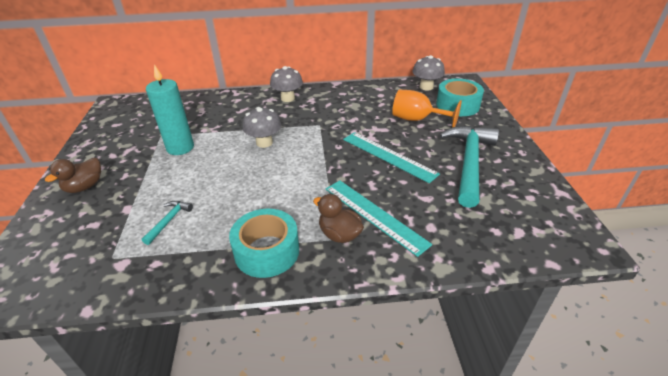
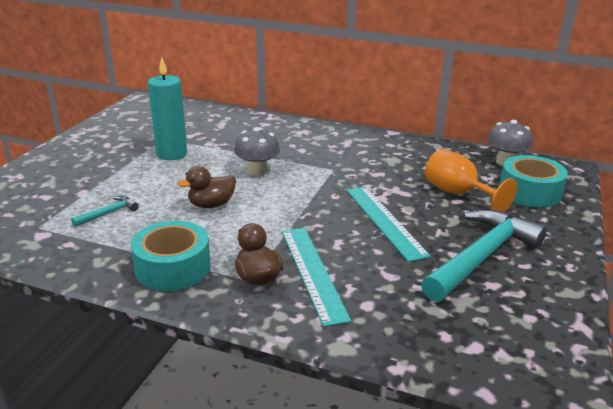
camera: 25 degrees right, 10 degrees down
brown duck [45,158,101,193] -> brown duck moved to [178,166,236,208]
grey mushroom [270,66,303,102] -> none

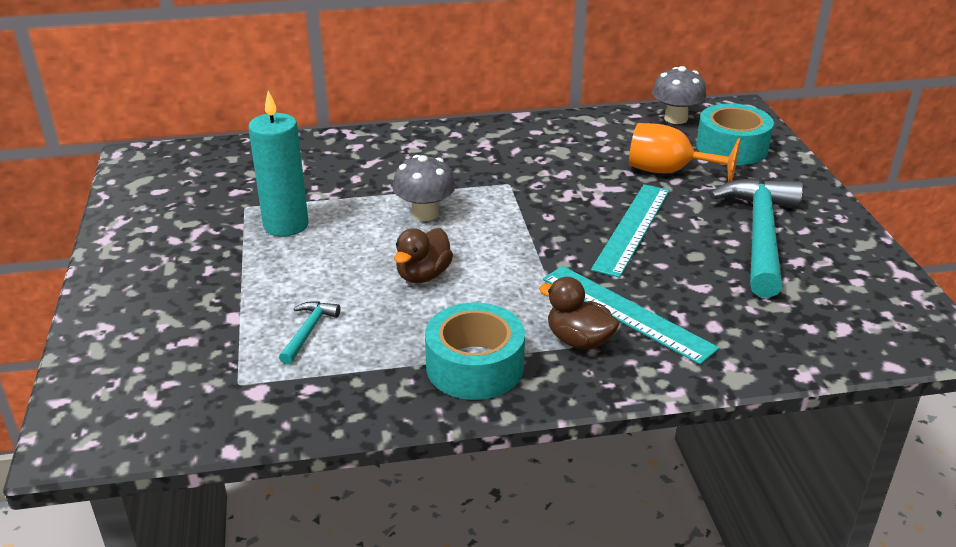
camera: 30 degrees left, 5 degrees up
turquoise ruler [347,186,431,262] -> turquoise ruler turned 75 degrees clockwise [591,184,670,278]

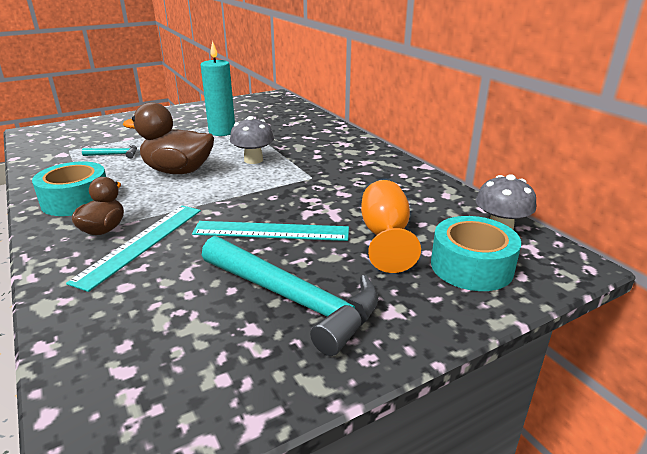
camera: 70 degrees right, 5 degrees down
brown duck [394,228,453,283] -> brown duck [123,102,214,174], size x1.67
turquoise hammer [709,178,803,298] -> turquoise hammer turned 45 degrees clockwise [202,236,379,356]

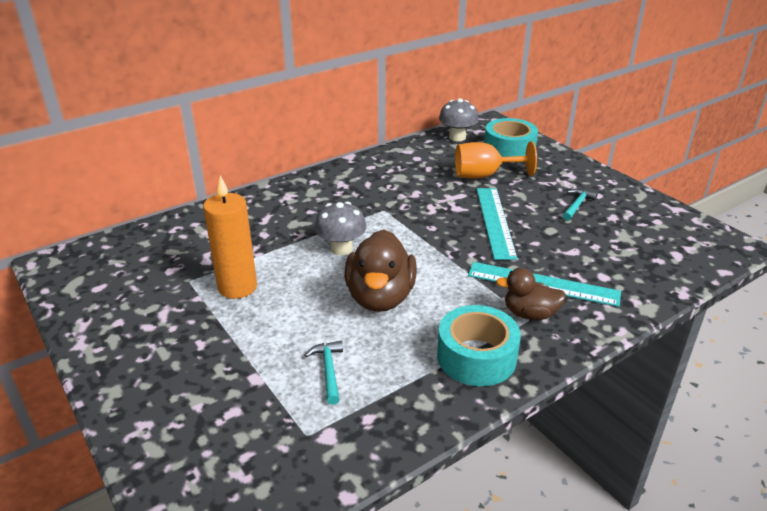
camera: 95 degrees left, 5 degrees up
turquoise candle [201,41,235,136] -> orange candle [203,176,257,299]
turquoise hammer [202,236,379,356] -> turquoise hammer [562,189,598,221], size x0.43

